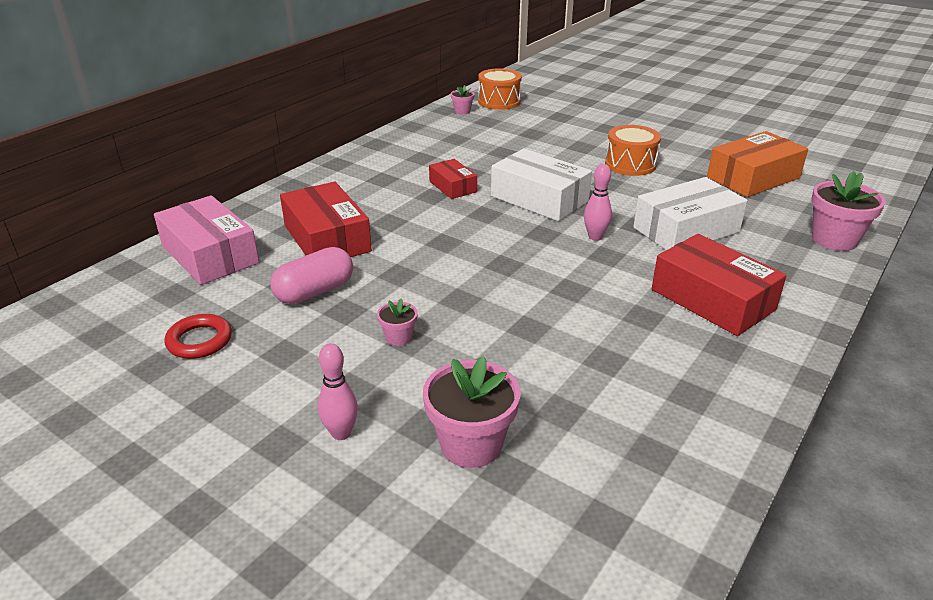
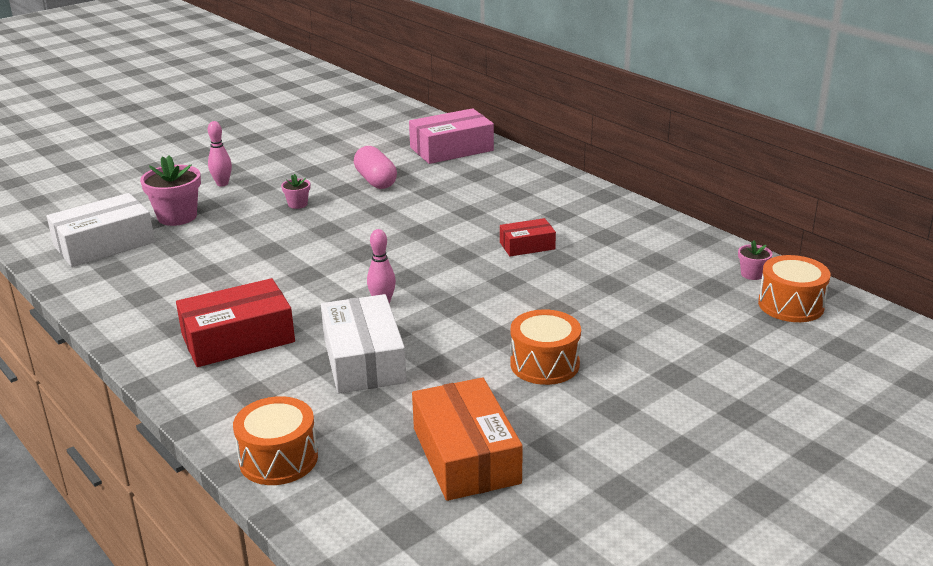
camera: 105 degrees right, 5 degrees down
red ring [164,314,232,359] -> none
red box [280,182,372,257] -> none
white box [491,148,592,221] -> white box moved to [47,193,155,267]
pink flower pot [811,171,886,251] -> orange drum [233,396,318,485]

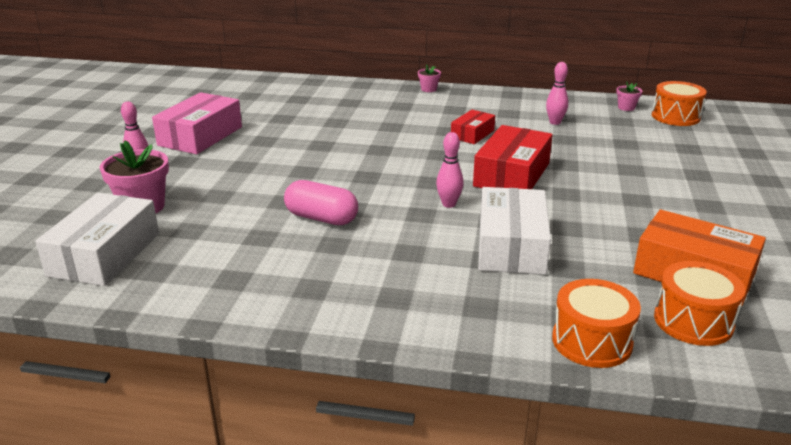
camera: 40 degrees left, 0 degrees up
red box [176,278,295,367] -> red box moved to [473,125,553,189]
pink flower pot [281,174,310,209] -> pink flower pot moved to [418,64,441,92]
white box [321,294,407,394] -> white box turned 60 degrees clockwise [478,187,551,275]
pink capsule [354,146,397,189] -> pink capsule moved to [284,180,358,225]
pink box [409,108,494,164] -> pink box moved to [152,92,242,154]
orange drum [510,309,581,385] -> orange drum moved to [654,261,745,346]
none -> pink bowling pin [546,62,568,125]

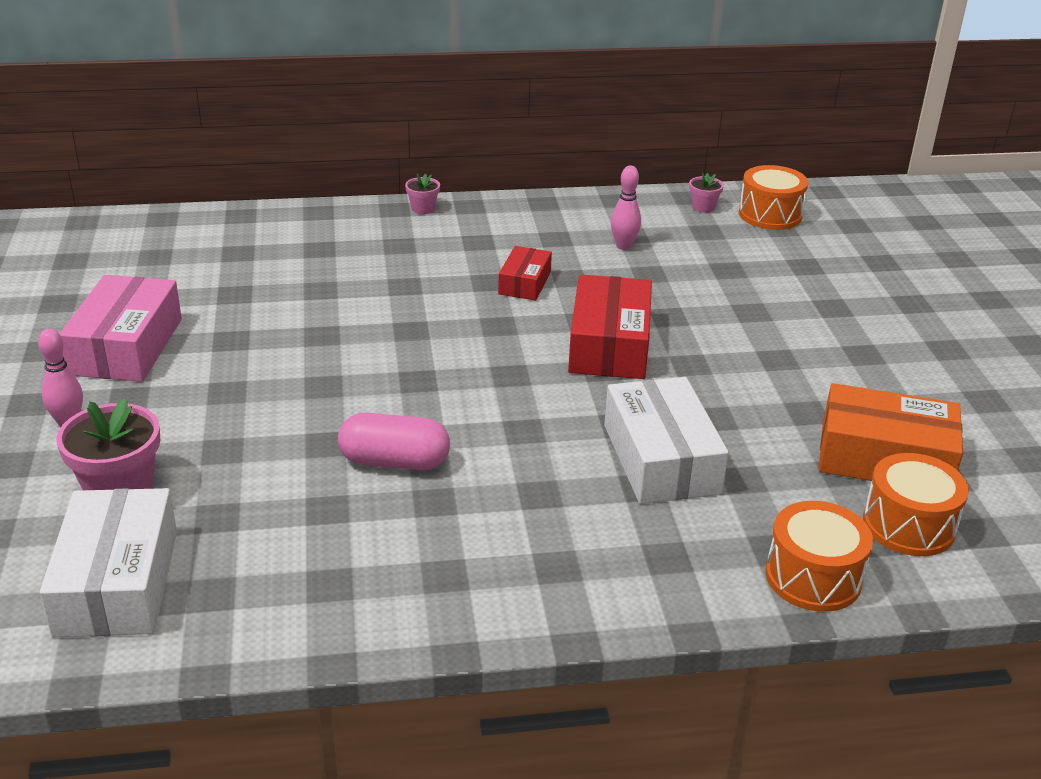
camera: 20 degrees left, 5 degrees up
pink bowling pin [436,132,464,208] -> none

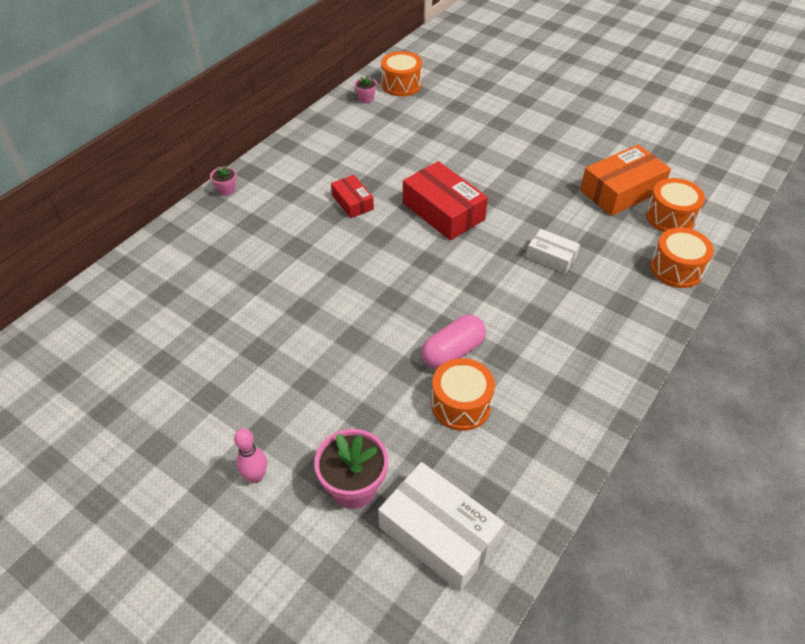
camera: 45 degrees left, 15 degrees up
pink box [59,275,182,382] -> none
white box [604,377,729,504] -> white box [526,229,580,274], size x0.56
pink bowling pin [611,166,641,250] -> none
none -> orange drum [431,358,495,431]

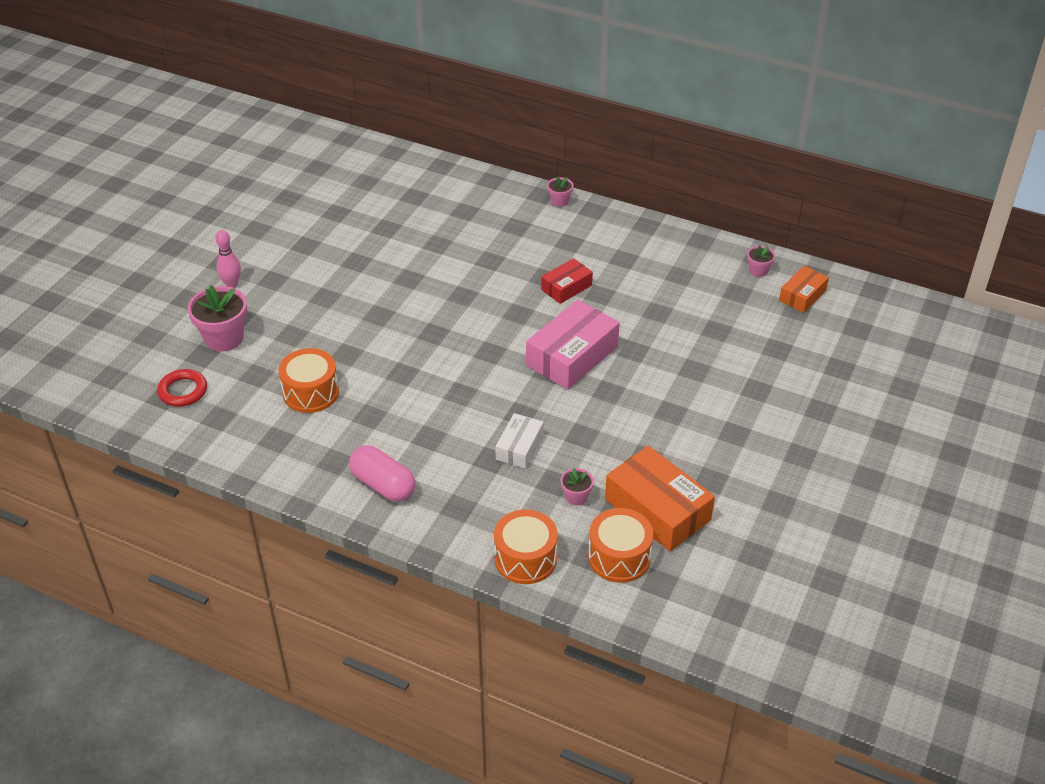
camera: 80 degrees right, 5 degrees down
white box [378,462,505,592] -> red ring [157,369,207,407]
orange drum [381,51,422,96] -> orange box [779,266,829,313]
red box [403,161,488,240] -> pink box [526,300,620,390]
pink capsule [422,315,486,369] -> pink capsule moved to [349,445,415,502]
none -> pink flower pot [561,468,594,506]

